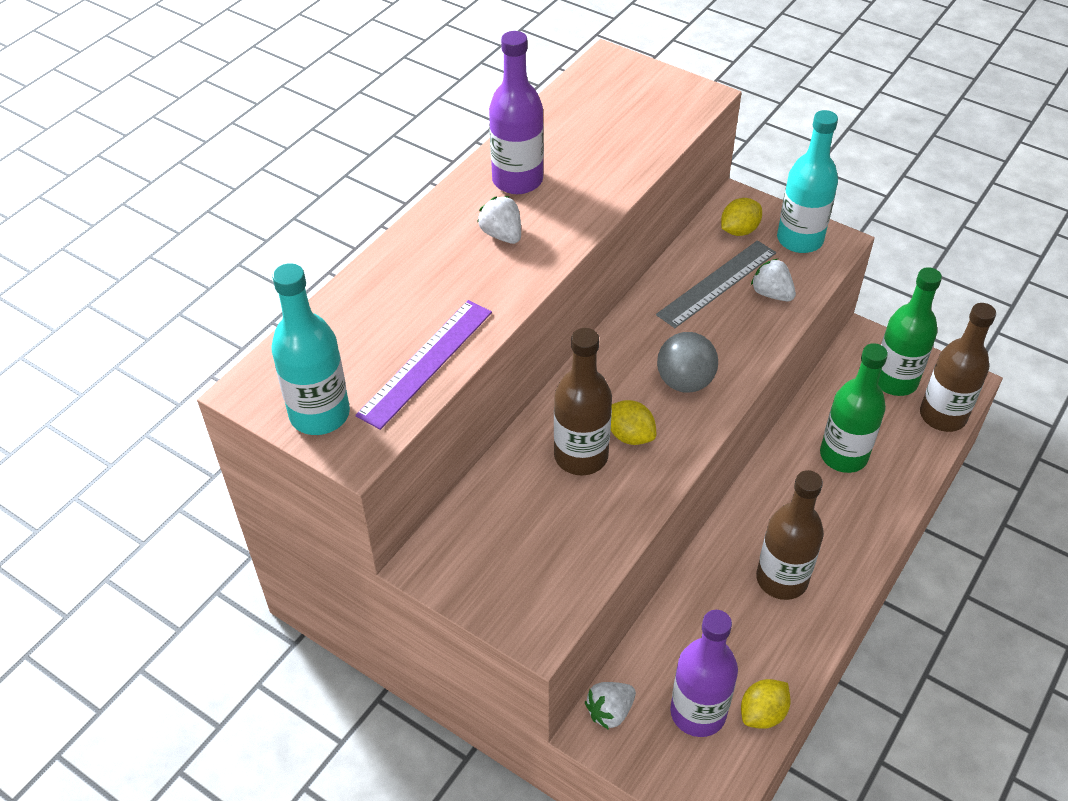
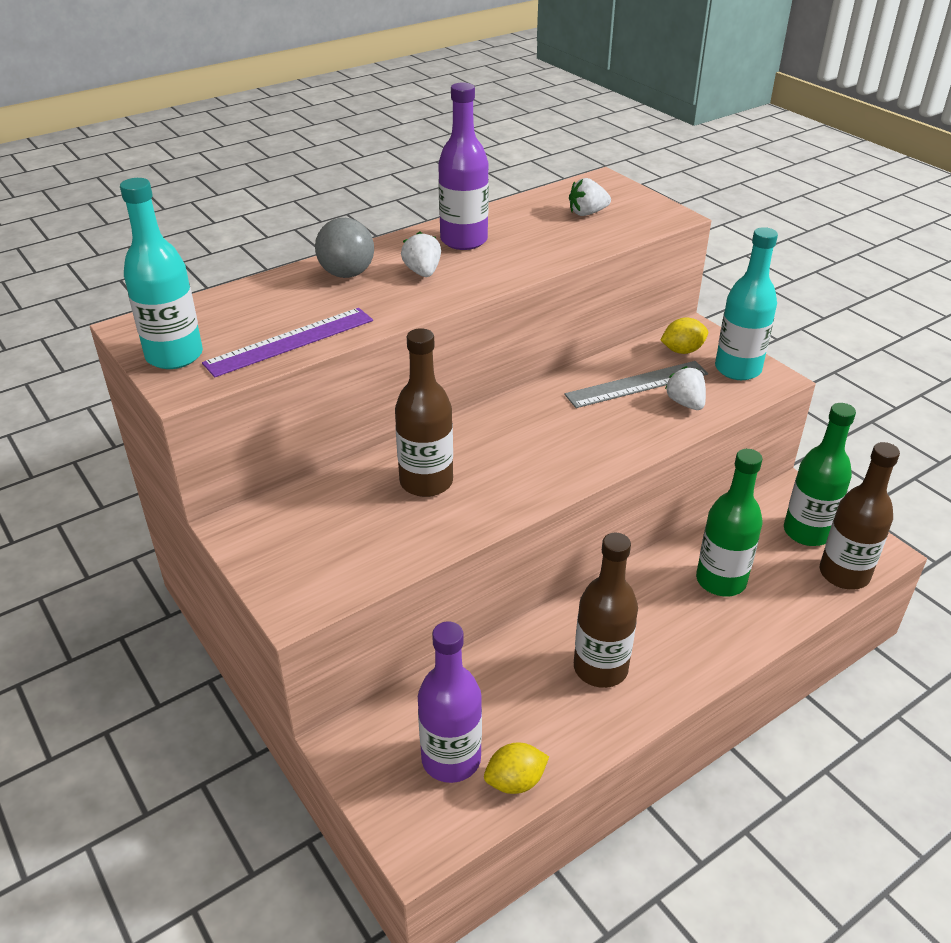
camera: 20 degrees right, 10 degrees down
white strawberry [585,682,636,730] -> white strawberry moved to [569,178,611,216]
yellow lemon [611,400,656,445] -> none
grey ball [657,332,718,393] -> grey ball moved to [315,218,374,278]

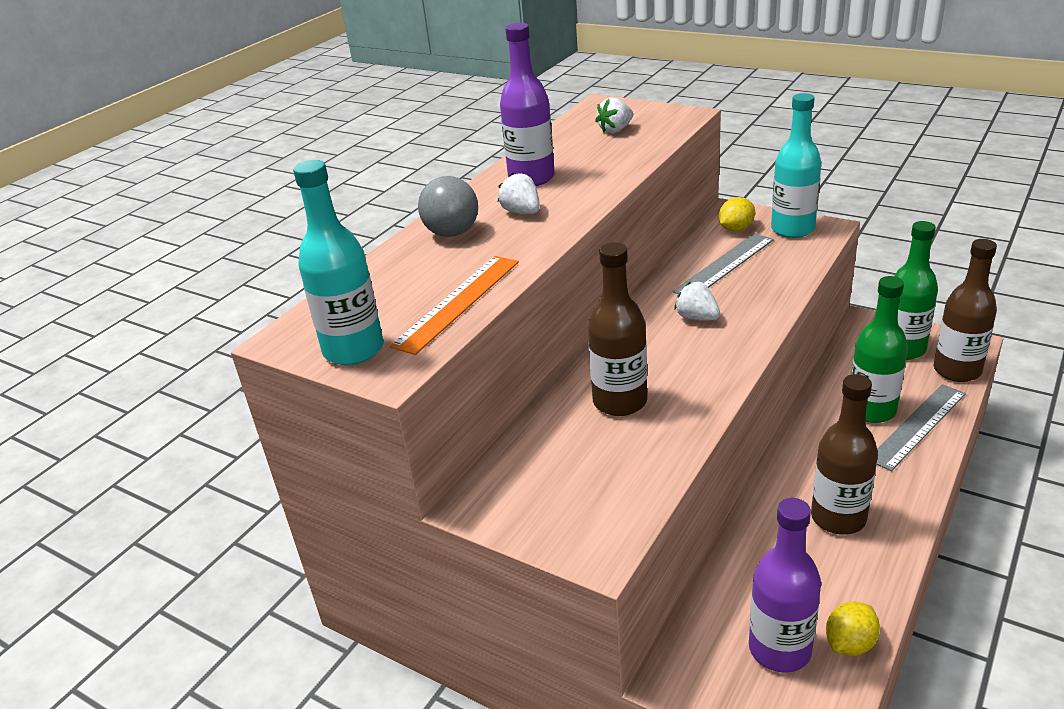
camera: 20 degrees left, 5 degrees down
purple ruler [202,308,373,377] -> orange ruler [390,256,519,355]
white strawberry [665,366,706,410] -> white strawberry moved to [674,282,720,320]
none -> grey ruler [877,384,966,471]

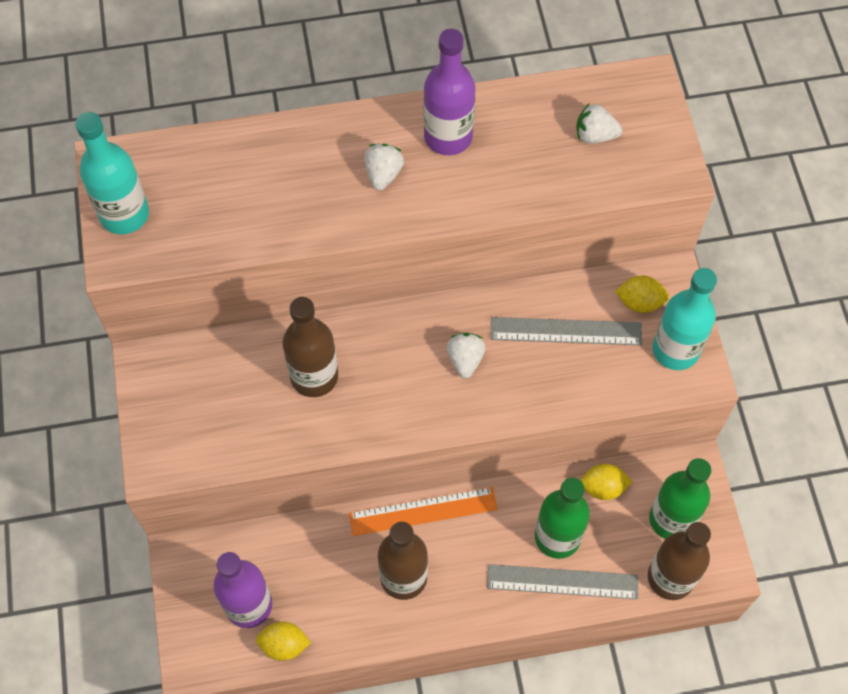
camera: 45 degrees right, 30 degrees up
orange ruler [390,256,519,355] -> orange ruler moved to [349,487,498,536]
grey ball [418,176,478,237] -> none
none -> yellow lemon [580,464,633,500]

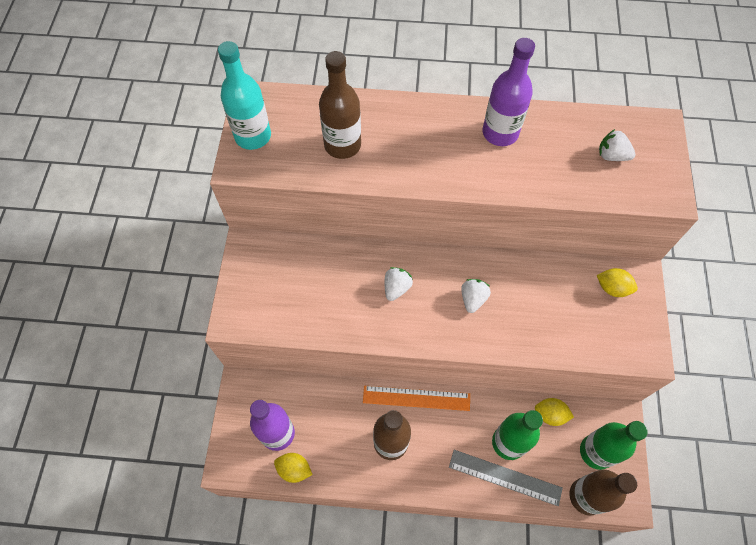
camera: 15 degrees right, 0 degrees up
brown bottle [282,297,338,397] -> brown bottle moved to [319,51,361,159]
white strawberry [364,144,404,191] -> white strawberry moved to [385,267,413,301]
grey ruler [490,317,642,346] -> none
turquoise bottle [652,268,717,370] -> none

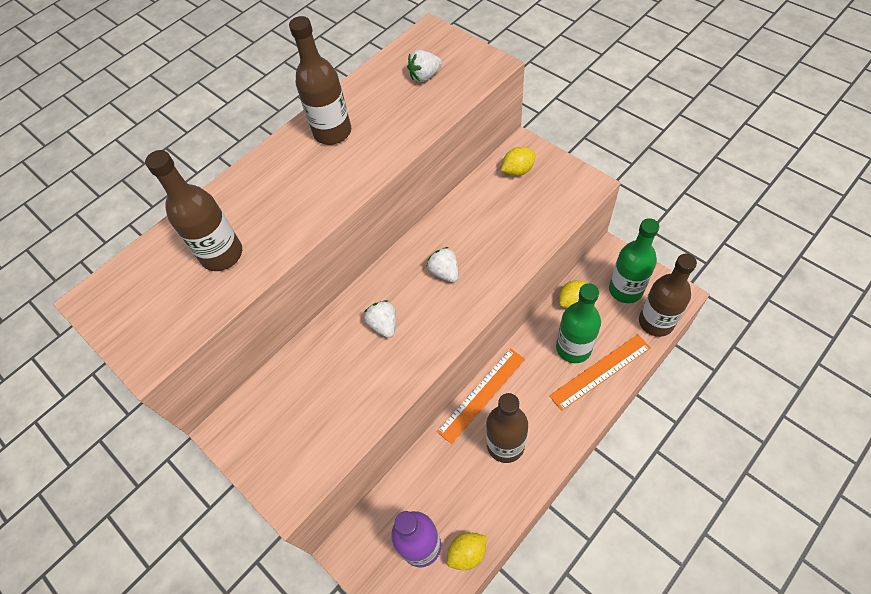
camera: 45 degrees left, 5 degrees down
turquoise bottle [218,41,271,150] -> none
grey ruler [449,450,563,506] -> orange ruler [549,334,651,411]
purple bottle [482,38,535,146] -> brown bottle [289,16,351,145]

